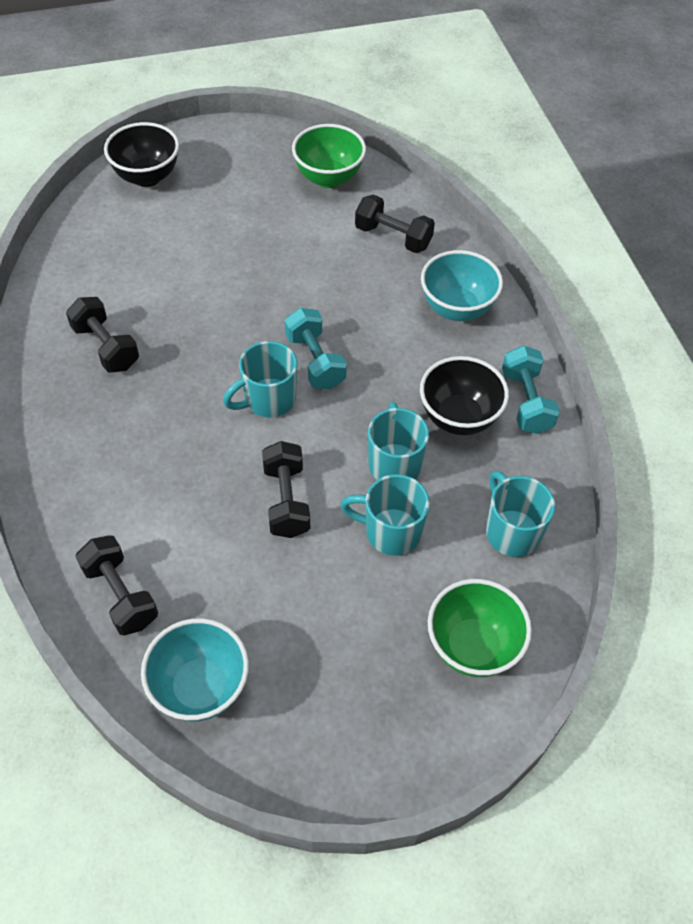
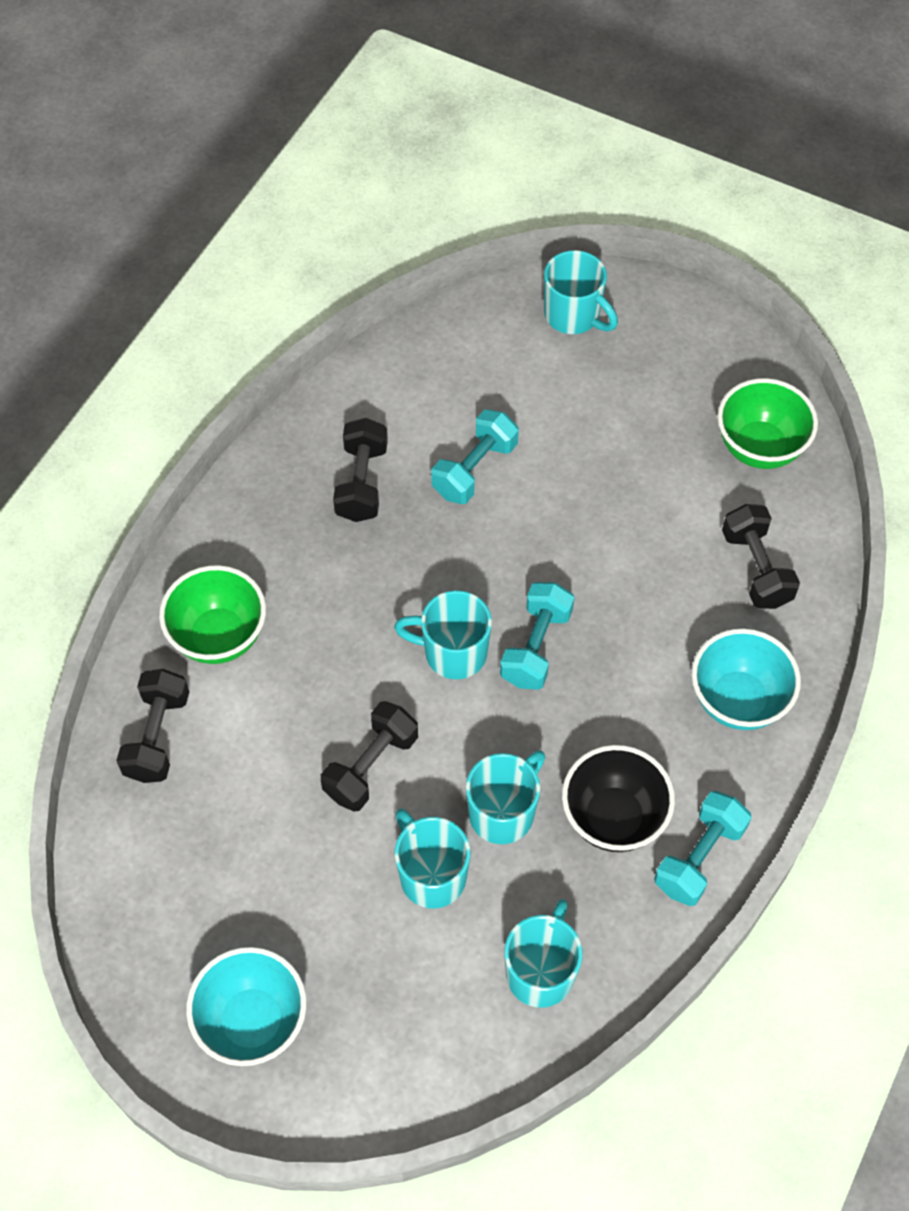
camera: 45 degrees right, 5 degrees up
black bowl [104,122,179,187] -> turquoise mug [544,250,618,334]
turquoise bowl [141,618,249,721] -> turquoise bowl moved to [186,947,307,1066]
green bowl [428,579,532,677] -> green bowl moved to [159,565,266,664]
none -> turquoise dumbbell [431,409,519,504]

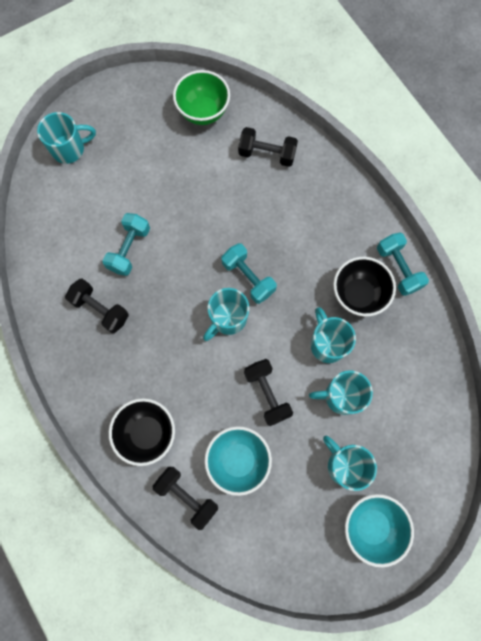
camera: 60 degrees left, 15 degrees up
green bowl [159,565,266,664] -> black bowl [109,398,175,466]
turquoise dumbbell [431,409,519,504] -> turquoise dumbbell turned 45 degrees clockwise [102,213,150,276]
turquoise mug [505,899,583,1008] -> turquoise mug moved to [323,436,377,491]
turquoise bowl [692,628,801,730] -> turquoise bowl moved to [205,426,272,496]

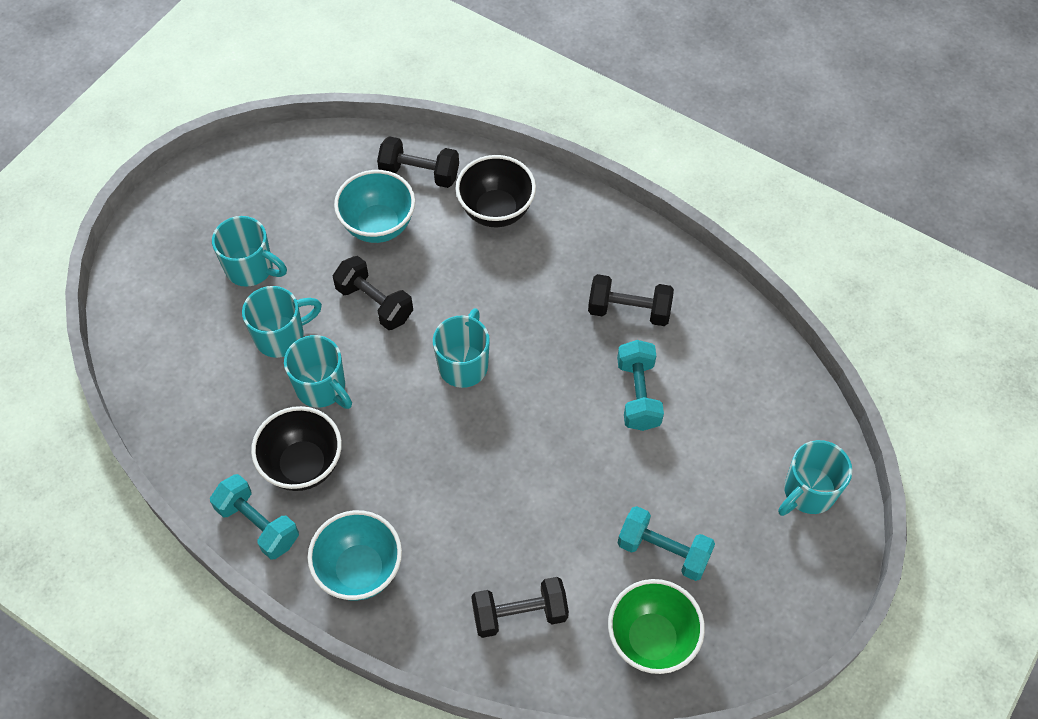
camera: 155 degrees right, 15 degrees down
turquoise dumbbell [222,243,277,304] -> turquoise dumbbell moved to [618,506,715,581]
turquoise bowl [345,494,414,567] -> turquoise bowl moved to [308,510,402,601]

